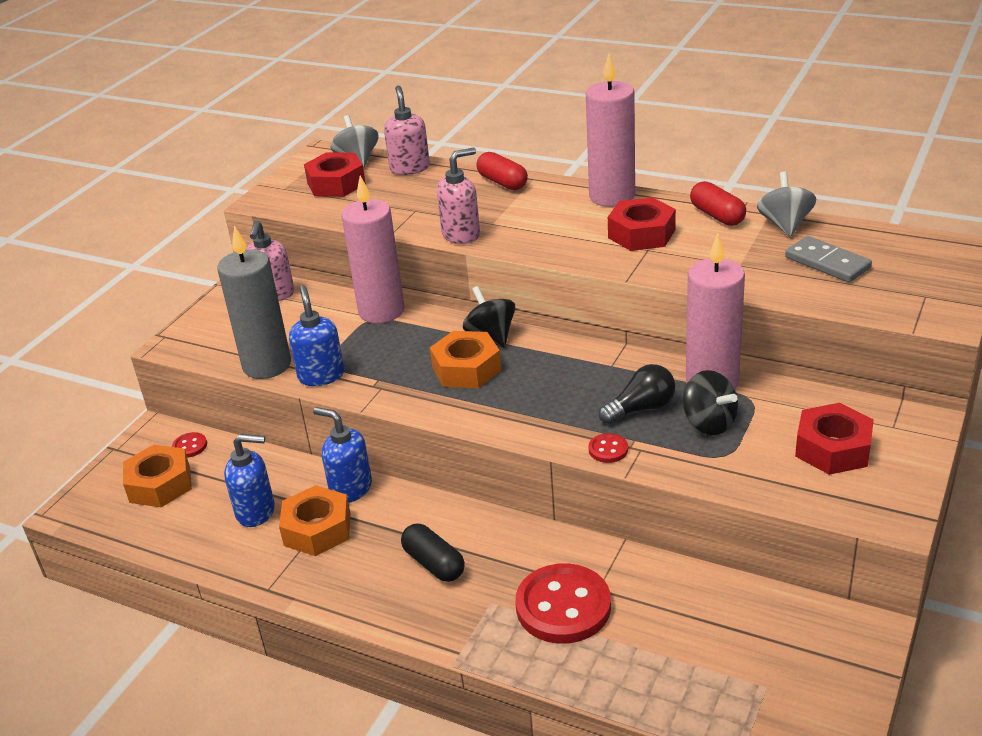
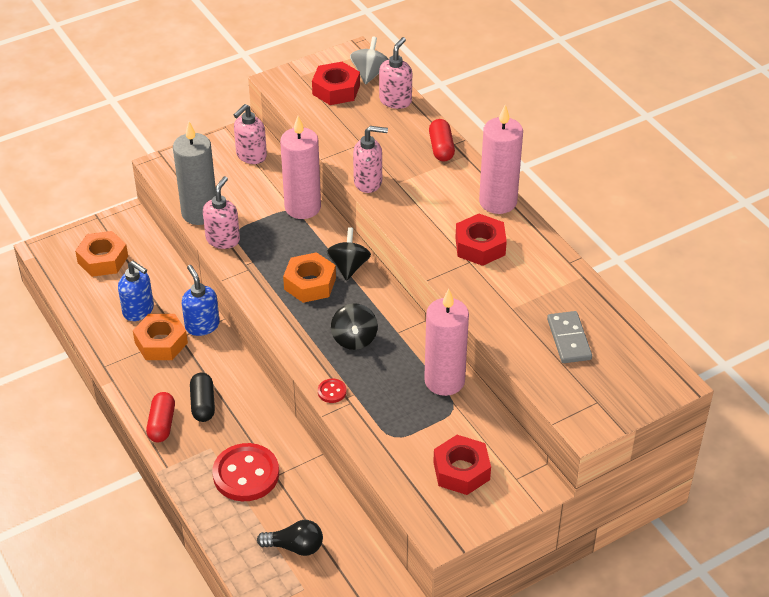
camera: 30 degrees right, 10 degrees up
red button [172,432,207,458] -> none
blue soap dispenser [289,285,344,386] -> pink soap dispenser [203,176,240,249]
black light bulb [599,364,675,424] -> black light bulb moved to [257,520,323,556]
black spinning top [683,370,738,435] -> black spinning top moved to [331,303,378,350]
red capsule [690,181,746,226] -> red capsule moved to [146,392,175,443]
grey spinning top [757,172,816,237] -> none

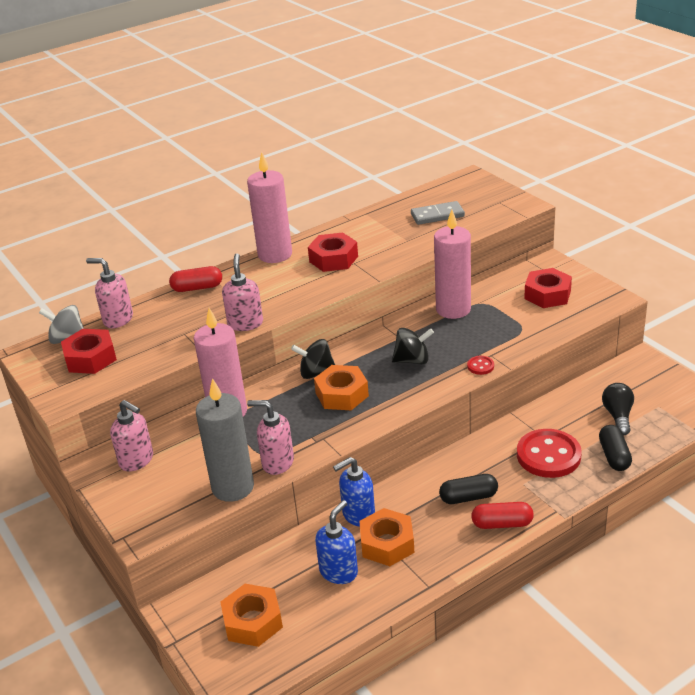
camera: 90 degrees left, 10 degrees down
none -> black capsule [599,425,632,471]

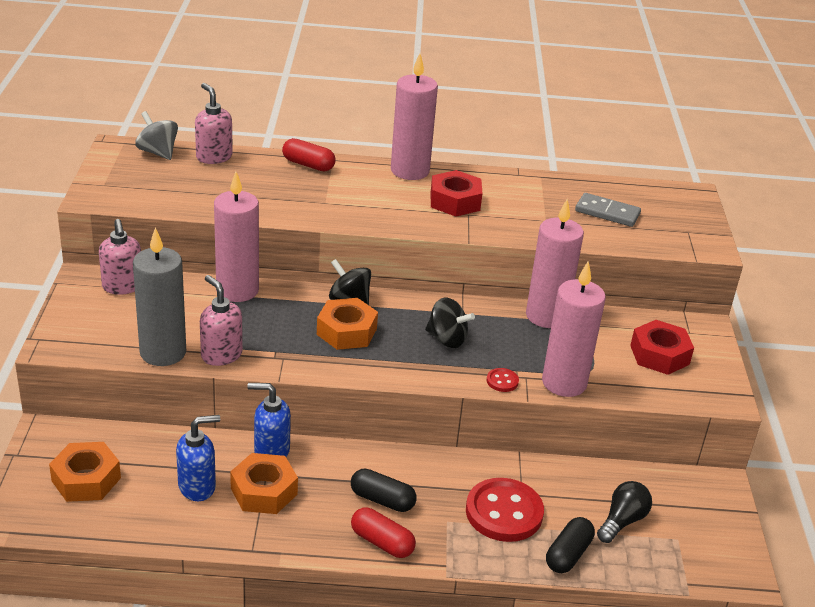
camera: 30 degrees right, 0 degrees up
red nut [61,329,117,374] -> none
pink soap dispenser [222,254,263,331] -> none
none -> pink candle [542,262,606,397]

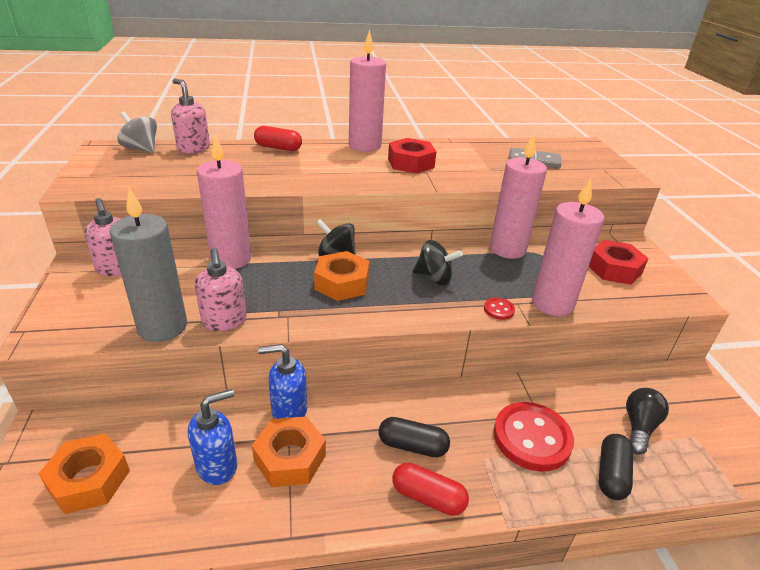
camera: 10 degrees left, 0 degrees up
pink soap dispenser [200,275,243,366] -> pink soap dispenser turned 150 degrees counterclockwise [195,248,246,331]

